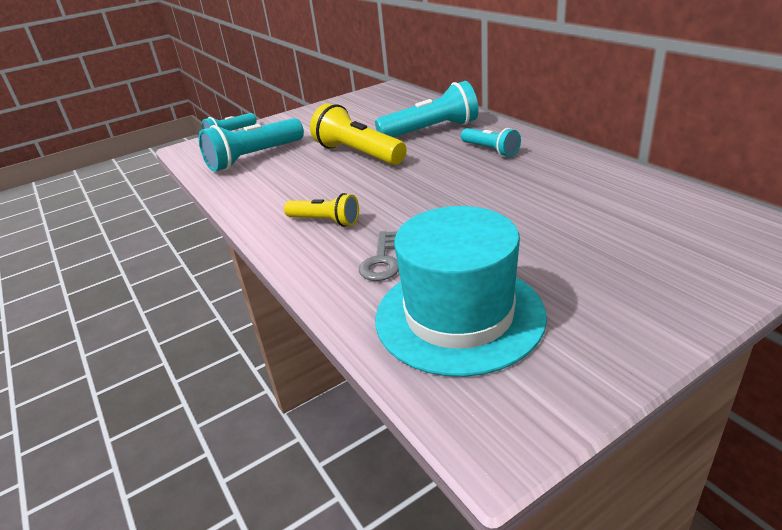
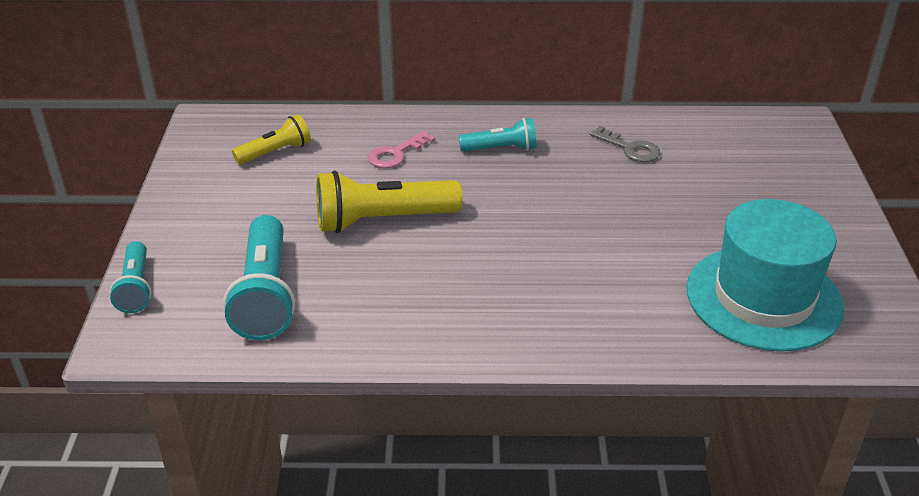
camera: 60 degrees left, 5 degrees up
yellow flashlight [284,193,359,227] -> yellow flashlight moved to [232,114,311,165]
grey key [359,231,399,281] -> grey key moved to [590,126,660,162]
turquoise flashlight [375,81,478,138] -> pink key [368,131,435,168]

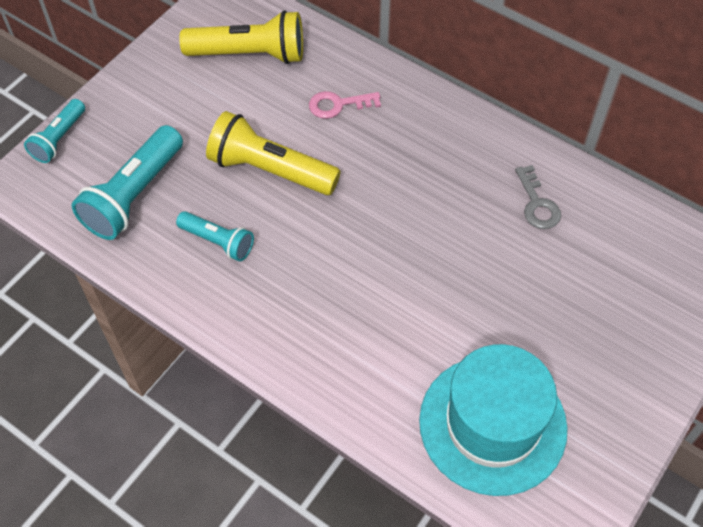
camera: 35 degrees right, 20 degrees up
yellow flashlight [232,114,311,165] -> yellow flashlight [179,10,303,64], size x1.71
turquoise flashlight [459,118,536,152] -> turquoise flashlight moved to [176,211,254,261]

